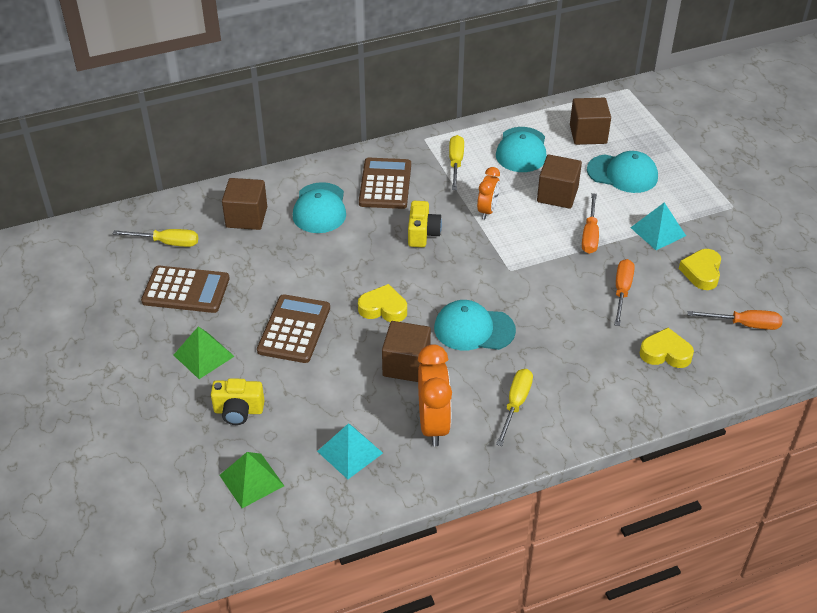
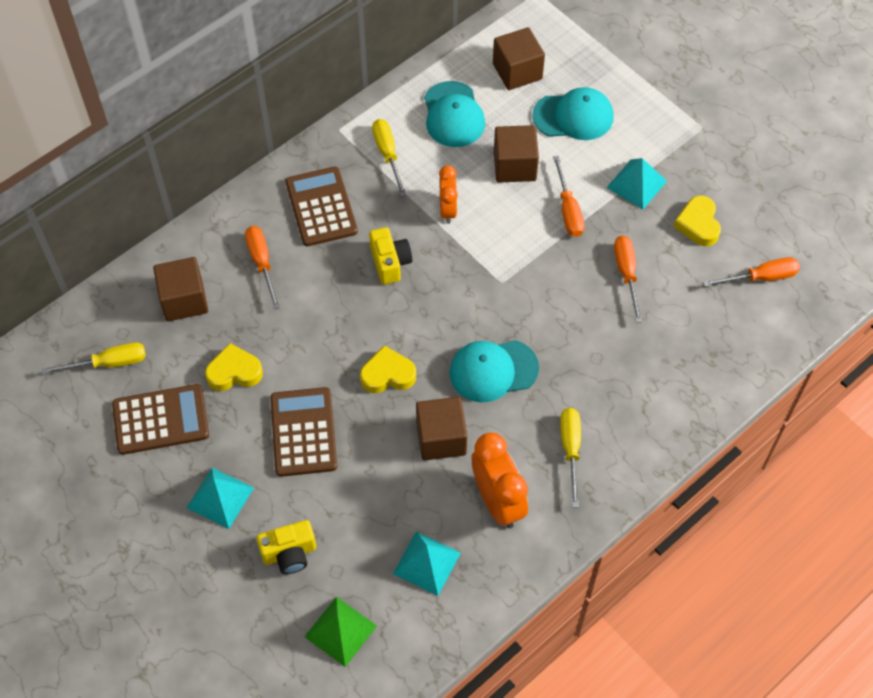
camera: 20 degrees left, 15 degrees up
green pyramid [173,326,235,379] -> turquoise pyramid [187,468,254,529]
turquoise cap [293,182,346,233] -> orange screwdriver [245,226,280,309]
yellow heart [639,328,694,368] -> yellow heart moved to [205,343,263,391]

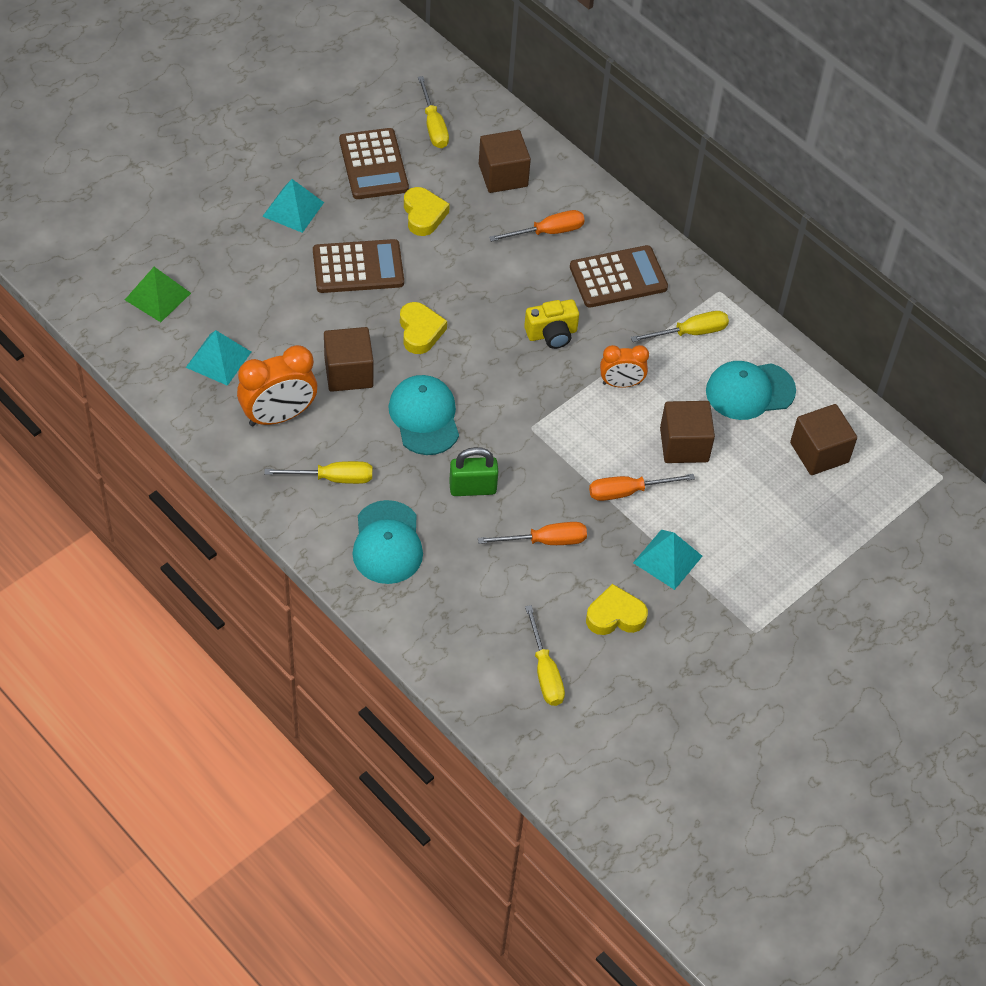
camera: 85 degrees right, 5 degrees down
yellow camera [256,520,316,574] -> none
turquoise cap [532,87,613,140] -> turquoise cap moved to [352,500,423,584]
orange screwdriver [703,257,800,287] -> yellow screwdriver [525,605,565,706]
none -> green padlock [449,447,498,496]

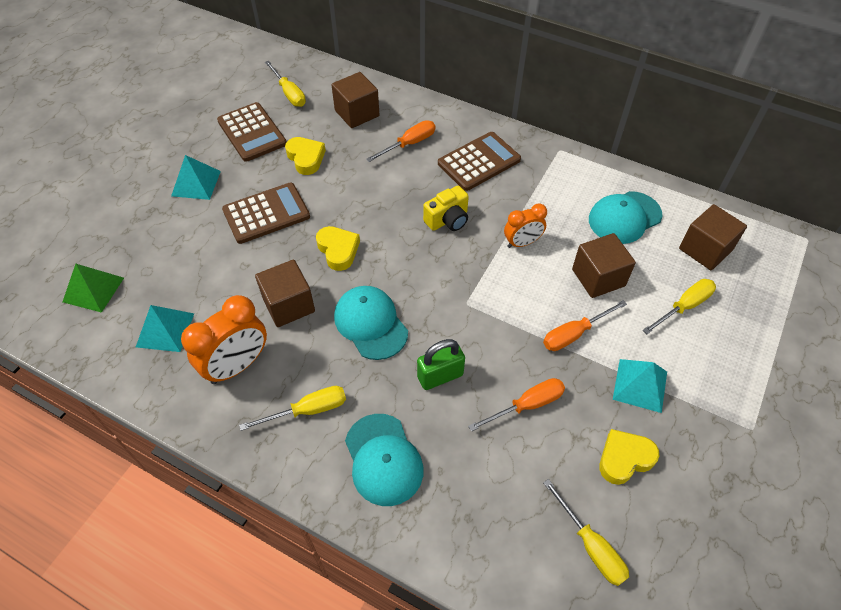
camera: 15 degrees left, 0 degrees up
yellow screwdriver [631,311,729,342] -> yellow screwdriver moved to [642,279,716,334]

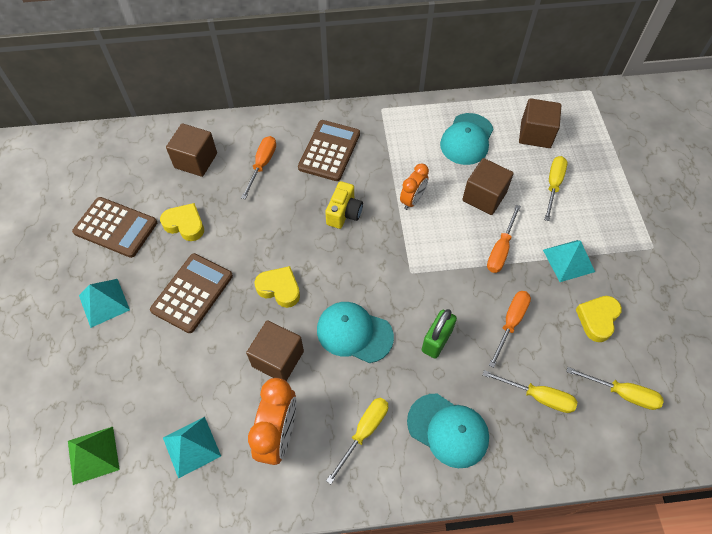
camera: 35 degrees left, 5 degrees up
yellow screwdriver [265,61,306,107] -> yellow screwdriver moved to [483,370,577,413]

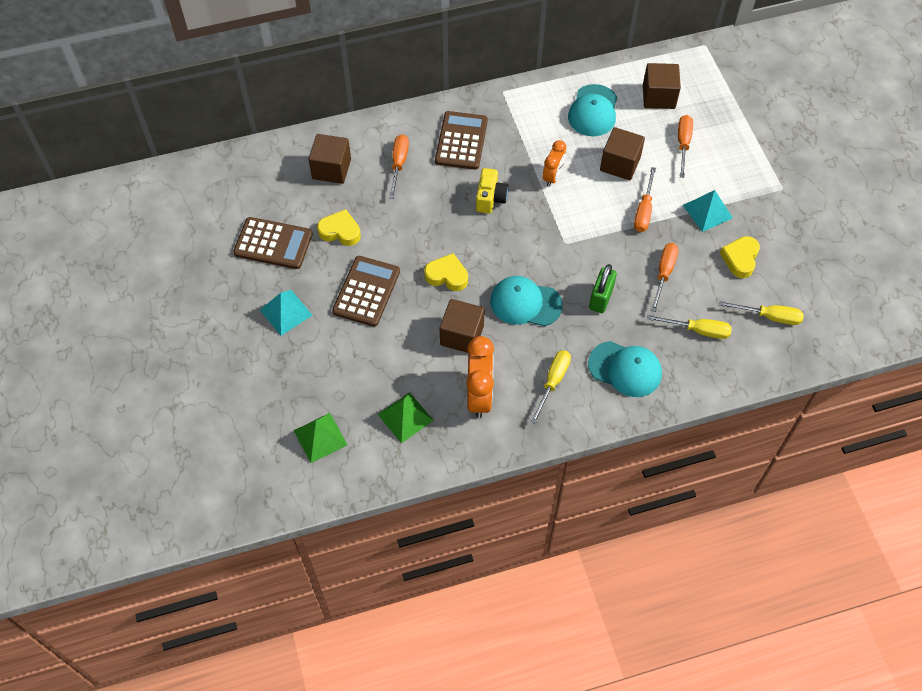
camera: 10 degrees left, 0 degrees up
turquoise pyramid [163,417,221,479] -> green pyramid [378,392,434,443]
yellow screwdriver [544,156,567,221] -> orange screwdriver [678,115,693,178]

